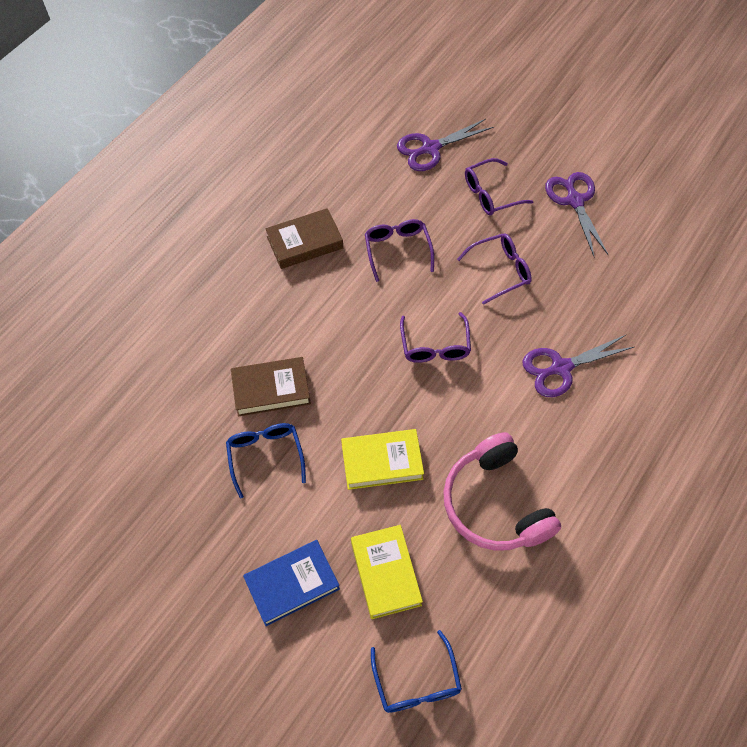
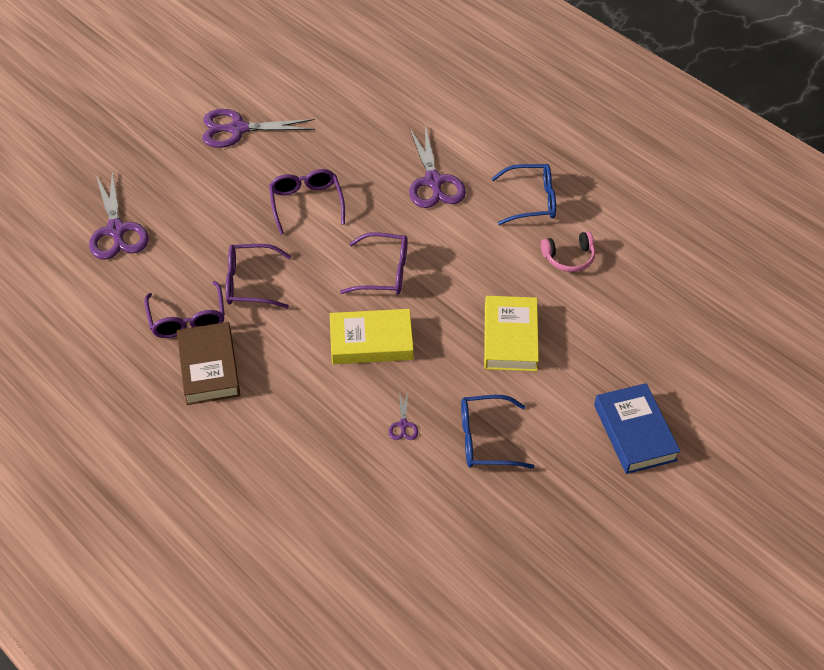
camera: 80 degrees left, 10 degrees down
brown book [231,357,311,416] -> purple scissors [389,390,418,440]
yellow book [351,525,423,619] -> yellow book moved to [330,309,414,364]
blue glasses [371,630,462,713] -> blue glasses moved to [491,164,556,225]
pink headphones [443,432,561,551] -> pink headphones [541,231,595,272], size x0.47
purple glasses [465,158,534,215] -> purple glasses moved to [144,281,225,338]

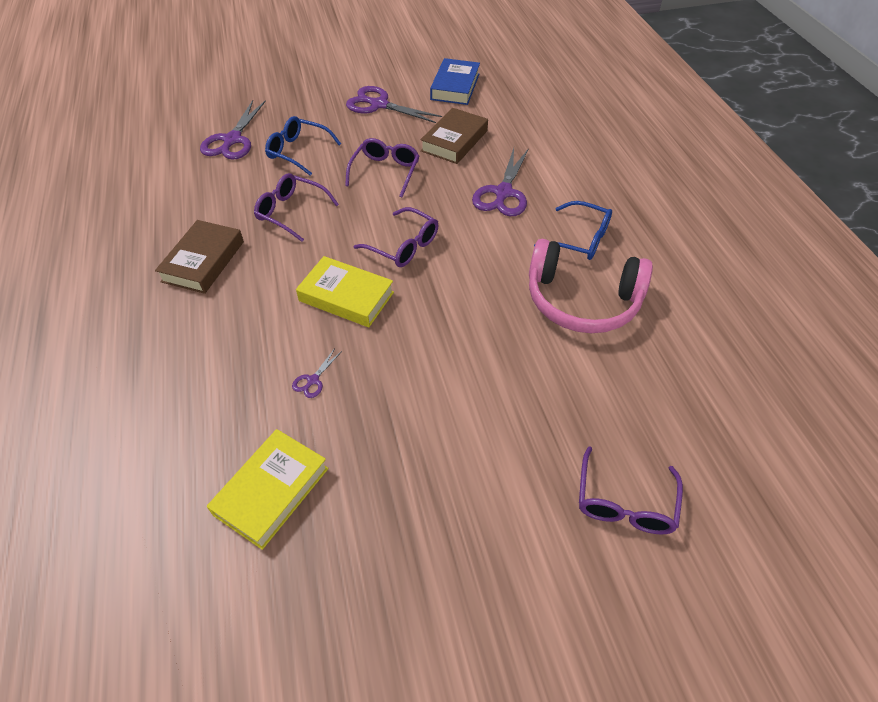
camera: 30 degrees right, 0 degrees up
purple glasses [144,281,225,338] -> purple glasses moved to [579,446,683,535]
blue glasses [461,395,534,469] -> blue glasses moved to [265,116,341,176]
yellow book [484,296,539,371] -> yellow book moved to [207,429,329,550]
pink headphones [541,231,595,272] -> pink headphones [529,239,653,333], size x2.12
blue book [594,383,681,474] -> blue book moved to [430,58,480,105]
none -> brown book [420,108,488,164]

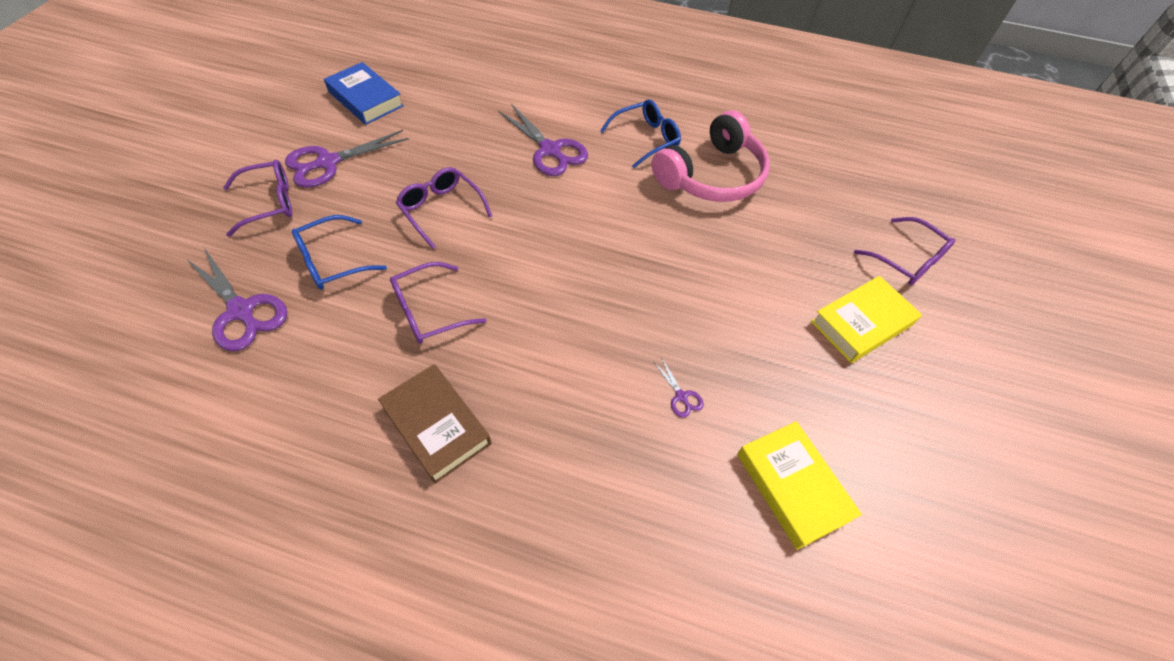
camera: 60 degrees left, 5 degrees up
yellow book [296,256,394,327] -> yellow book moved to [811,276,922,363]
purple glasses [354,207,439,267] -> purple glasses moved to [223,160,293,237]
brown book [420,108,488,164] -> none

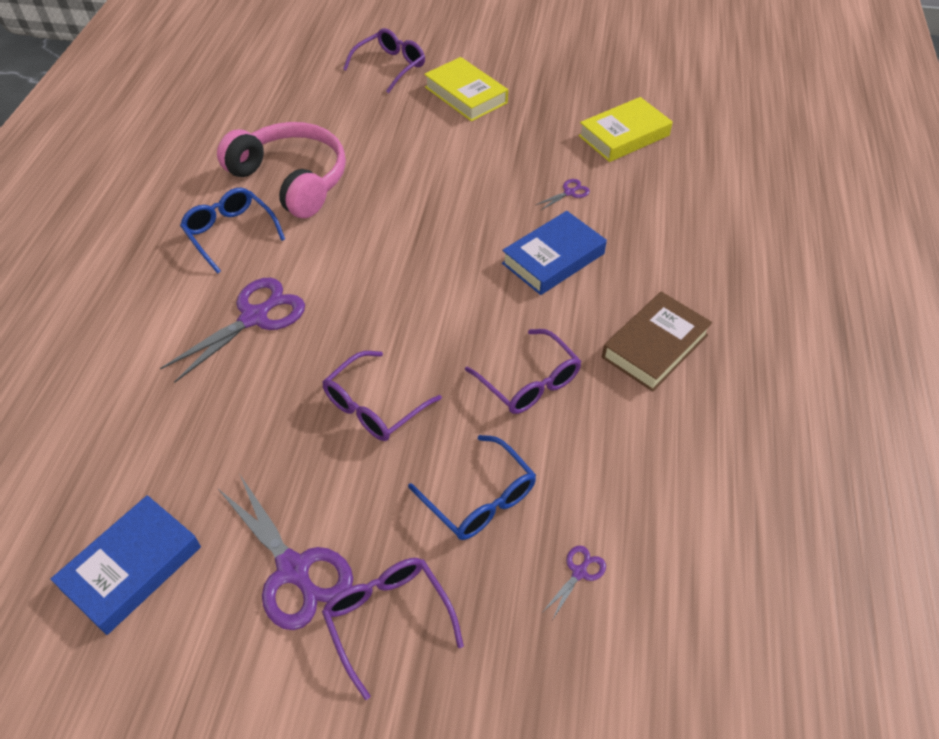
camera: 95 degrees left, 5 degrees down
purple scissors [187,248,287,351] -> purple scissors [543,546,606,619], size x0.45
none -> blue book [502,211,607,295]

